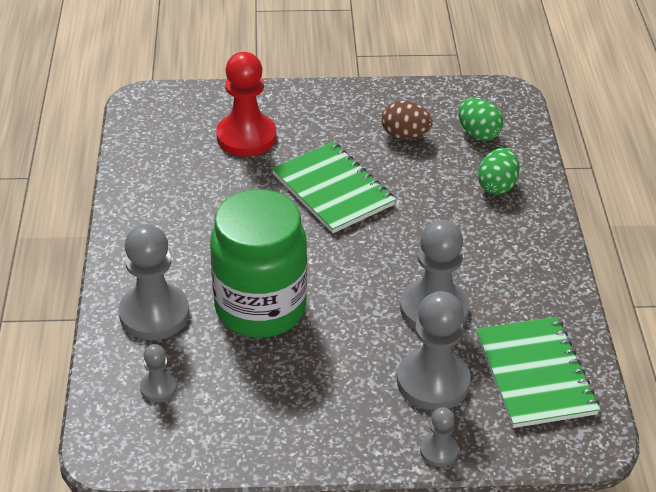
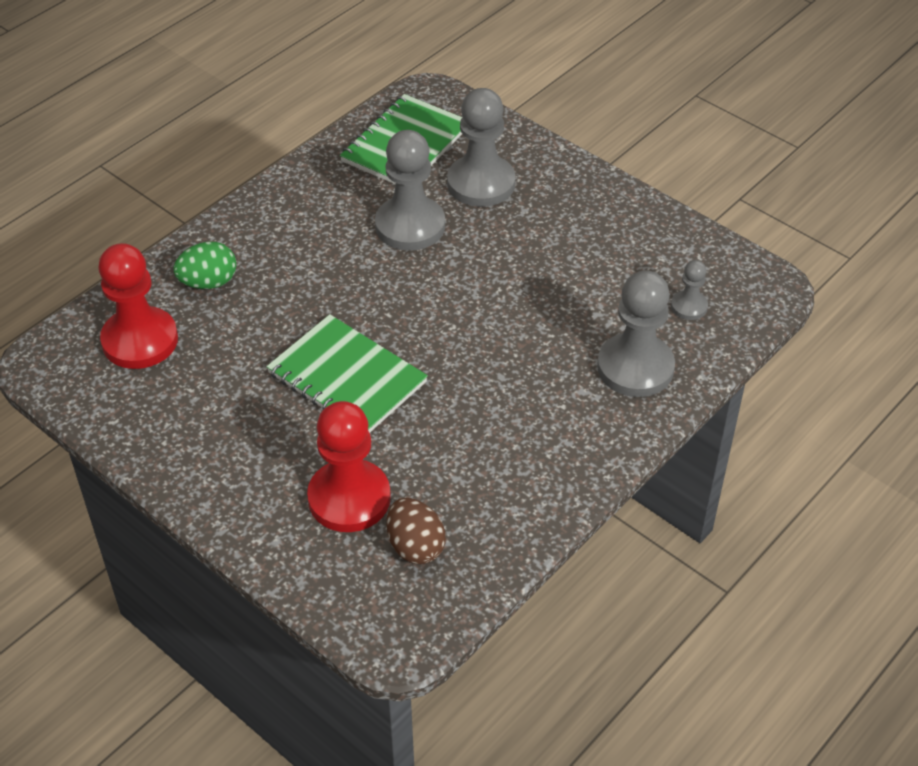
camera: 135 degrees left, 5 degrees up
green jar [210,189,307,338] -> none
green notebook [272,142,396,233] -> green notebook turned 60 degrees counterclockwise [266,314,428,433]
brown egg [382,101,433,140] -> brown egg moved to [387,498,446,564]
grey pawn [420,407,458,467] -> none
green egg [458,98,503,141] -> red pawn [98,243,178,369]

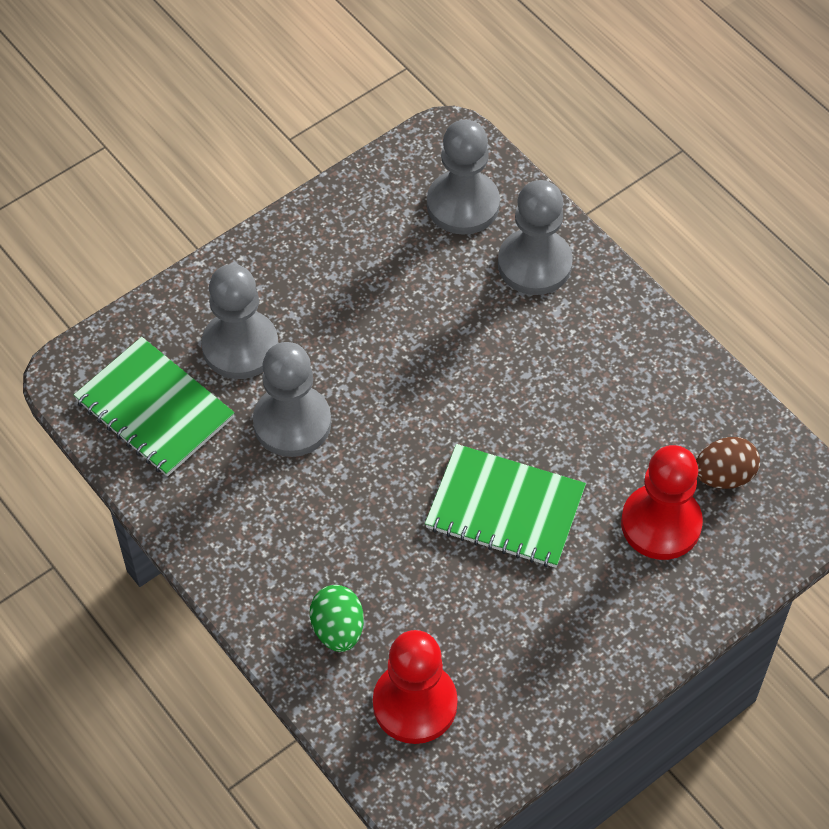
camera: 80 degrees left, 10 degrees up
green notebook [266,314,428,433] -> green notebook turned 60 degrees clockwise [425,444,586,568]
grey pawn [671,260,708,320] -> grey pawn [427,119,500,235], size x2.02

